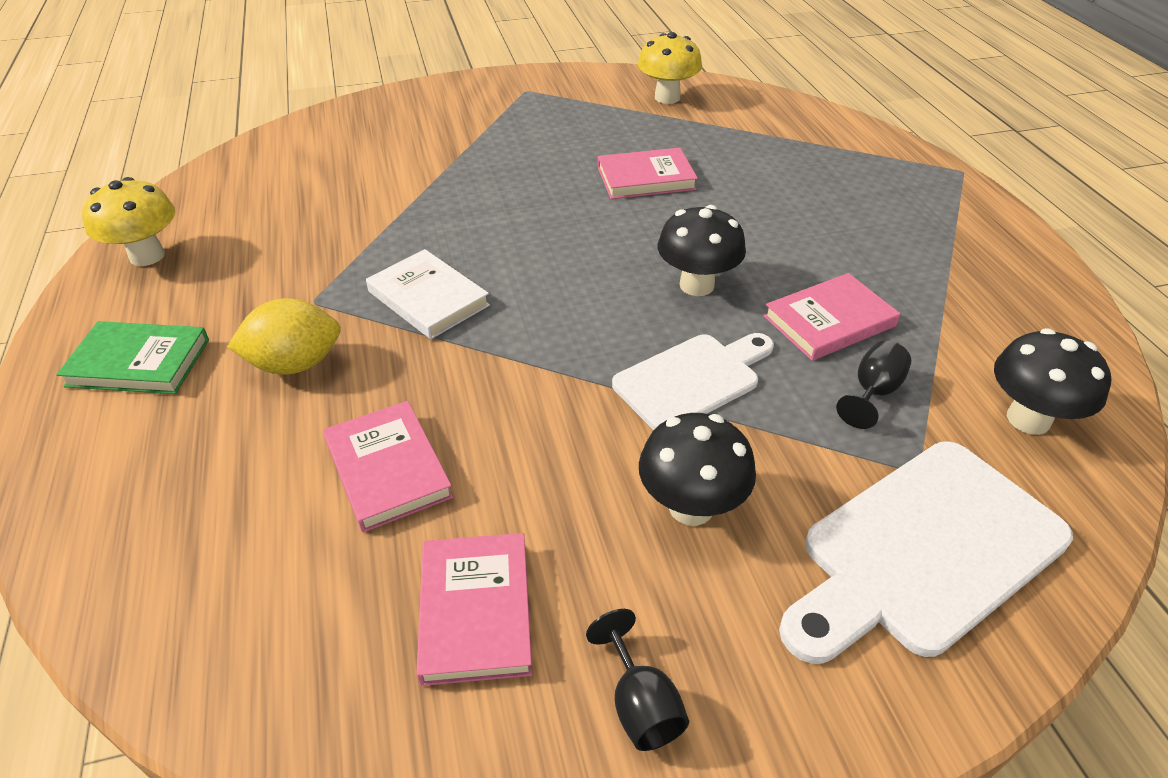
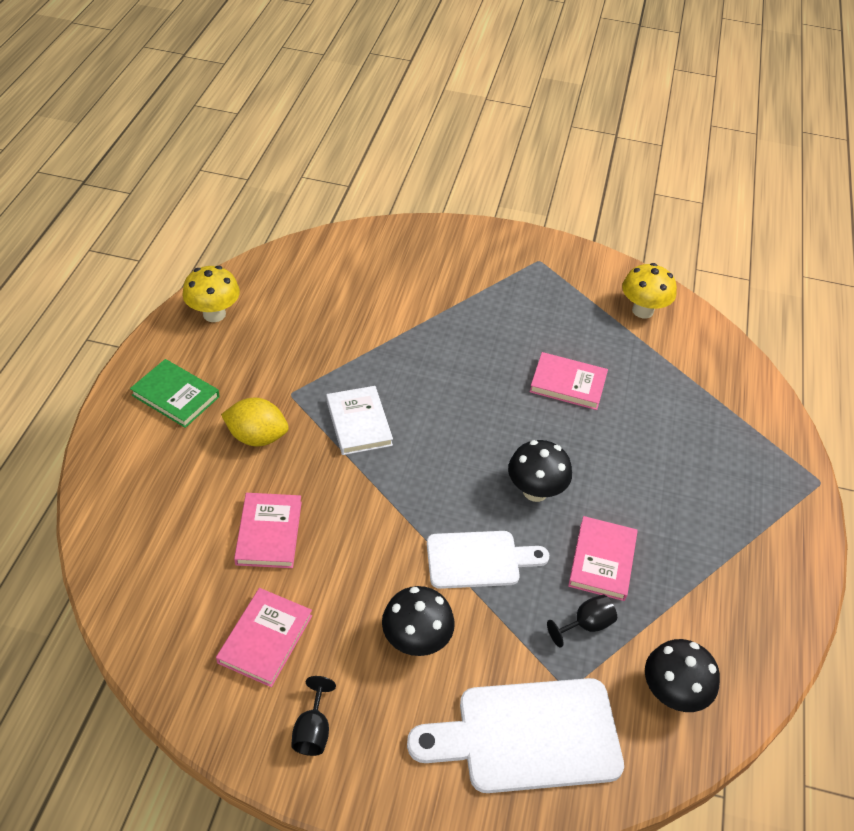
camera: 25 degrees right, 5 degrees up
pink book [764,273,900,361] -> pink book turned 75 degrees counterclockwise [568,516,638,601]

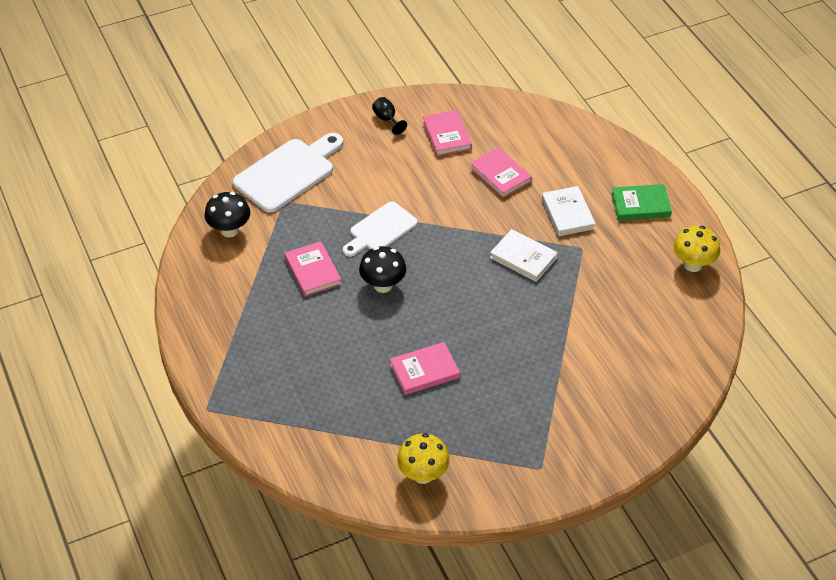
camera: 145 degrees right, 0 degrees up
yellow lemon [221,398,289,446] -> white book [542,186,596,236]
black mushroom [382,586,455,656] -> none
black goblet [547,595,617,647] -> none

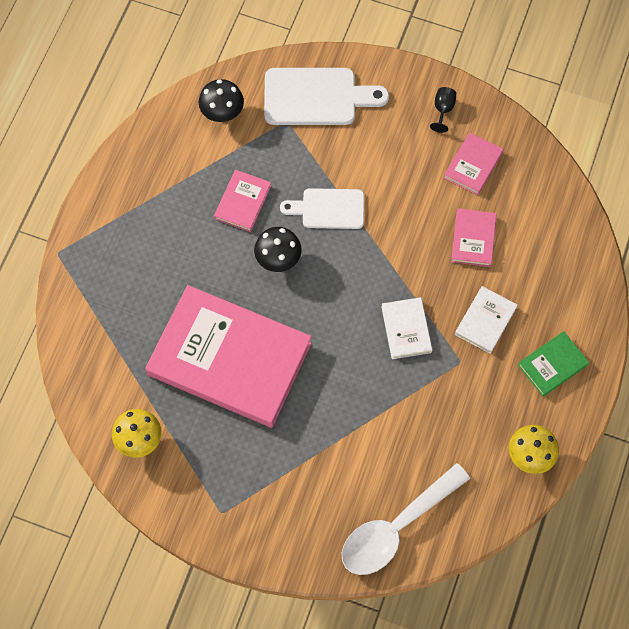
camera: 45 degrees right, 20 degrees up
pink book [390,342,460,395] -> pink book [145,285,312,428], size x2.38
green book [611,184,672,220] -> green book turned 75 degrees counterclockwise [518,331,589,397]
none -> white spoon [341,463,470,575]

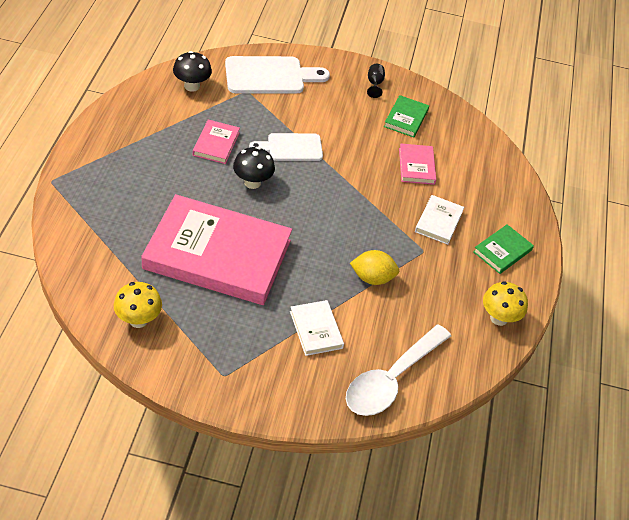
camera: 15 degrees left, 20 degrees down
white book [381,297,432,359] -> white book moved to [290,300,344,356]
pink book [444,132,503,195] -> green book [384,95,429,138]
none -> yellow lemon [350,250,400,285]

